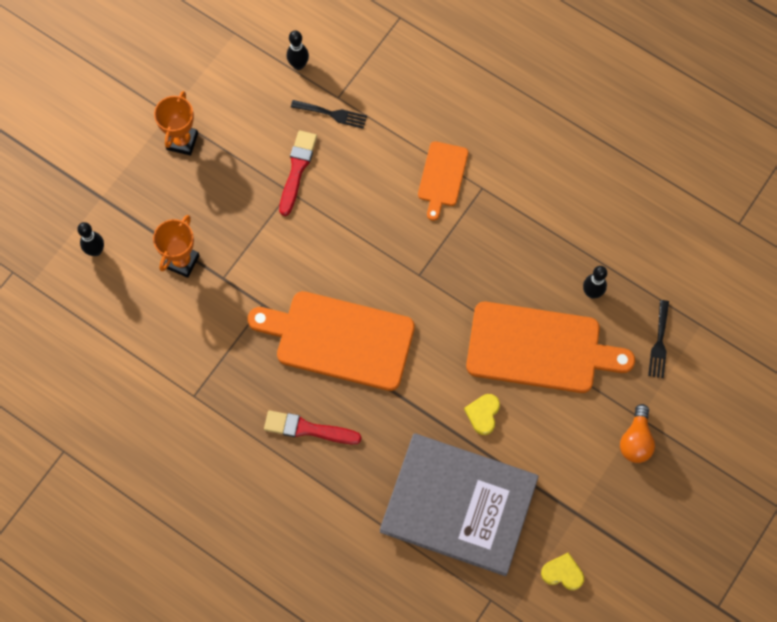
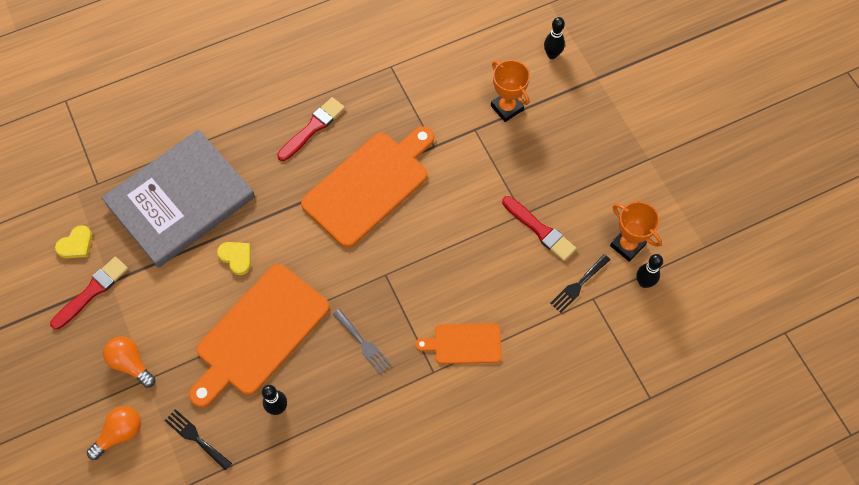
camera: 120 degrees right, 5 degrees down
orange trophy [154,91,198,156] -> orange trophy moved to [610,202,662,262]
orange cutting board [418,141,468,221] -> orange cutting board turned 45 degrees counterclockwise [415,323,502,364]
none -> red brush [50,257,128,330]
none -> orange light bulb [87,406,141,460]
none -> grey fork [333,309,392,374]

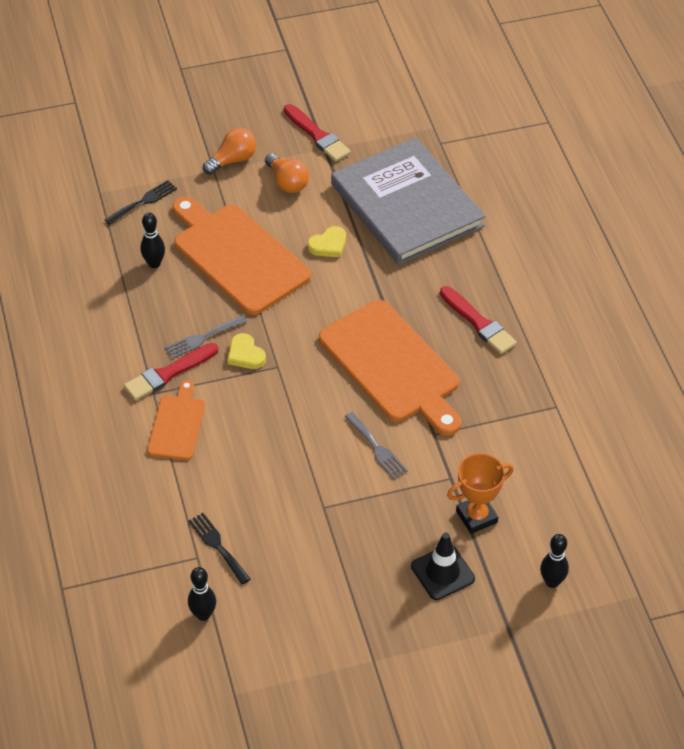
camera: 100 degrees right, 15 degrees down
yellow heart [55,225,92,258] -> yellow heart moved to [228,333,266,369]
orange light bulb [87,406,141,460] -> orange light bulb moved to [265,153,309,193]
red brush [502,196,576,261] -> red brush moved to [124,343,218,400]
orange trophy [610,202,662,262] -> none
none -> grey fork [345,412,408,479]
none -> black traffic cone [411,533,475,600]

